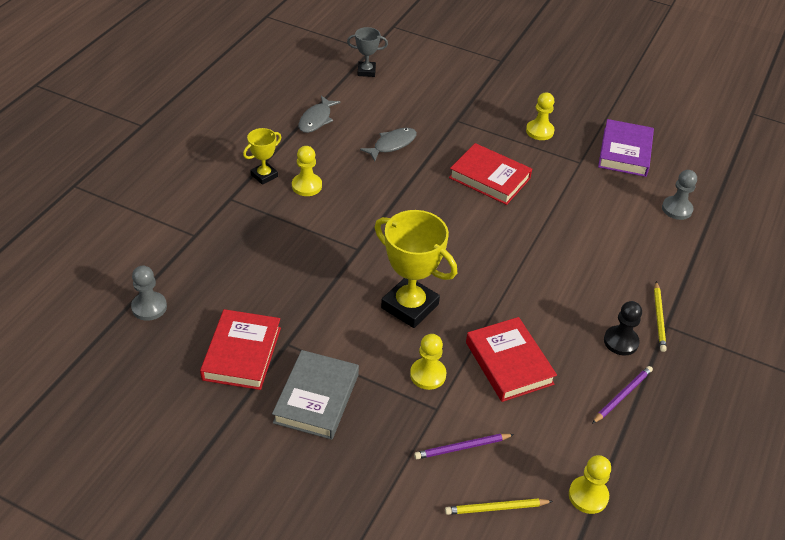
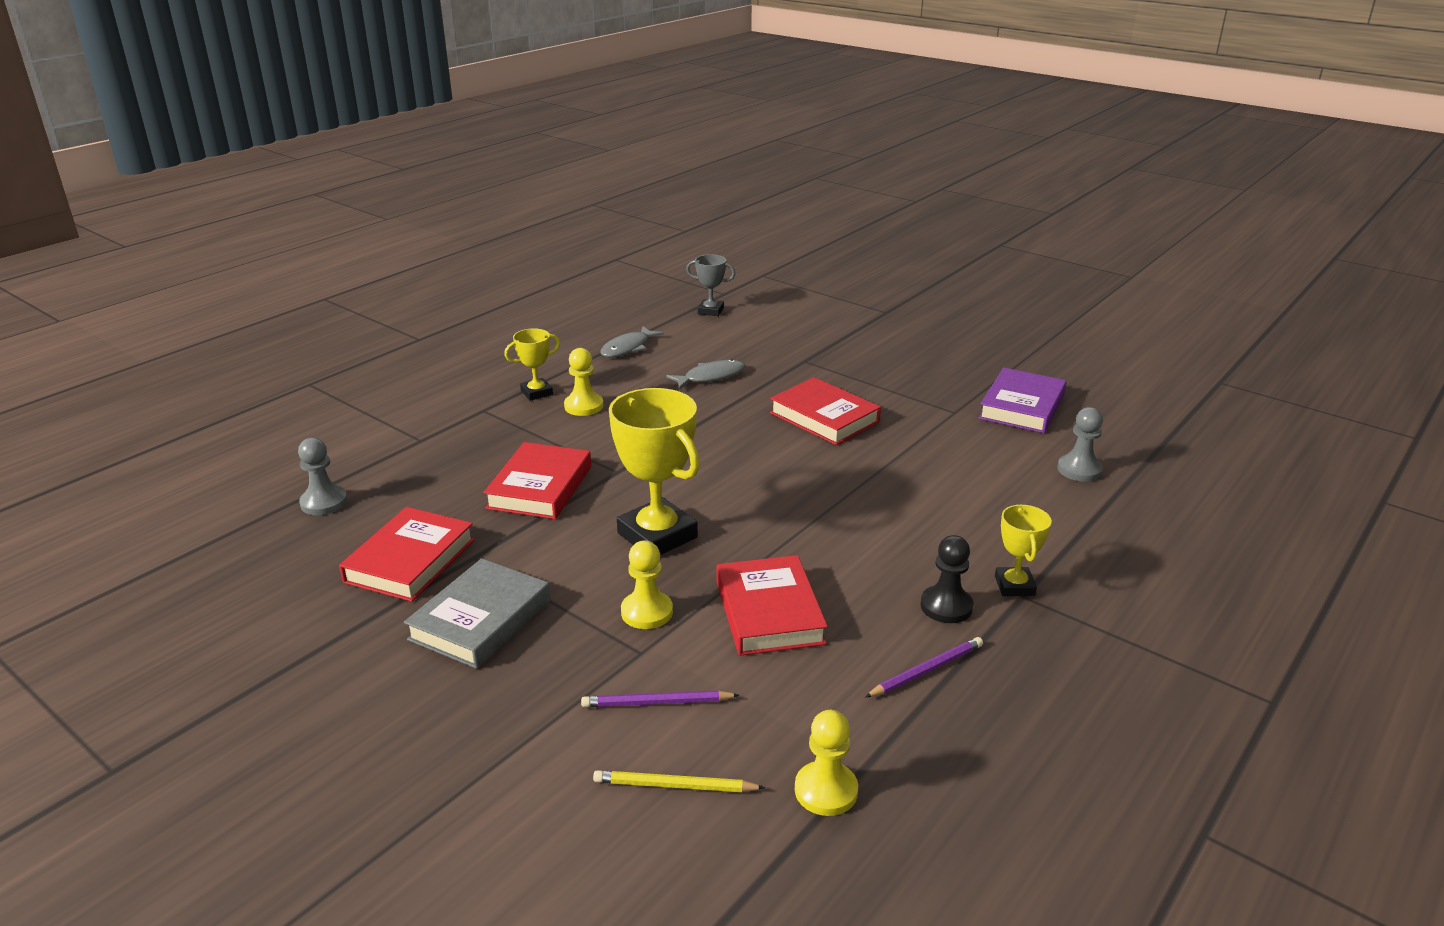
camera: 15 degrees right, 15 degrees down
yellow pawn [526,92,554,140] -> none
yellow pencil [654,281,667,352] -> yellow trophy [995,505,1052,596]
none -> red book [483,442,591,519]

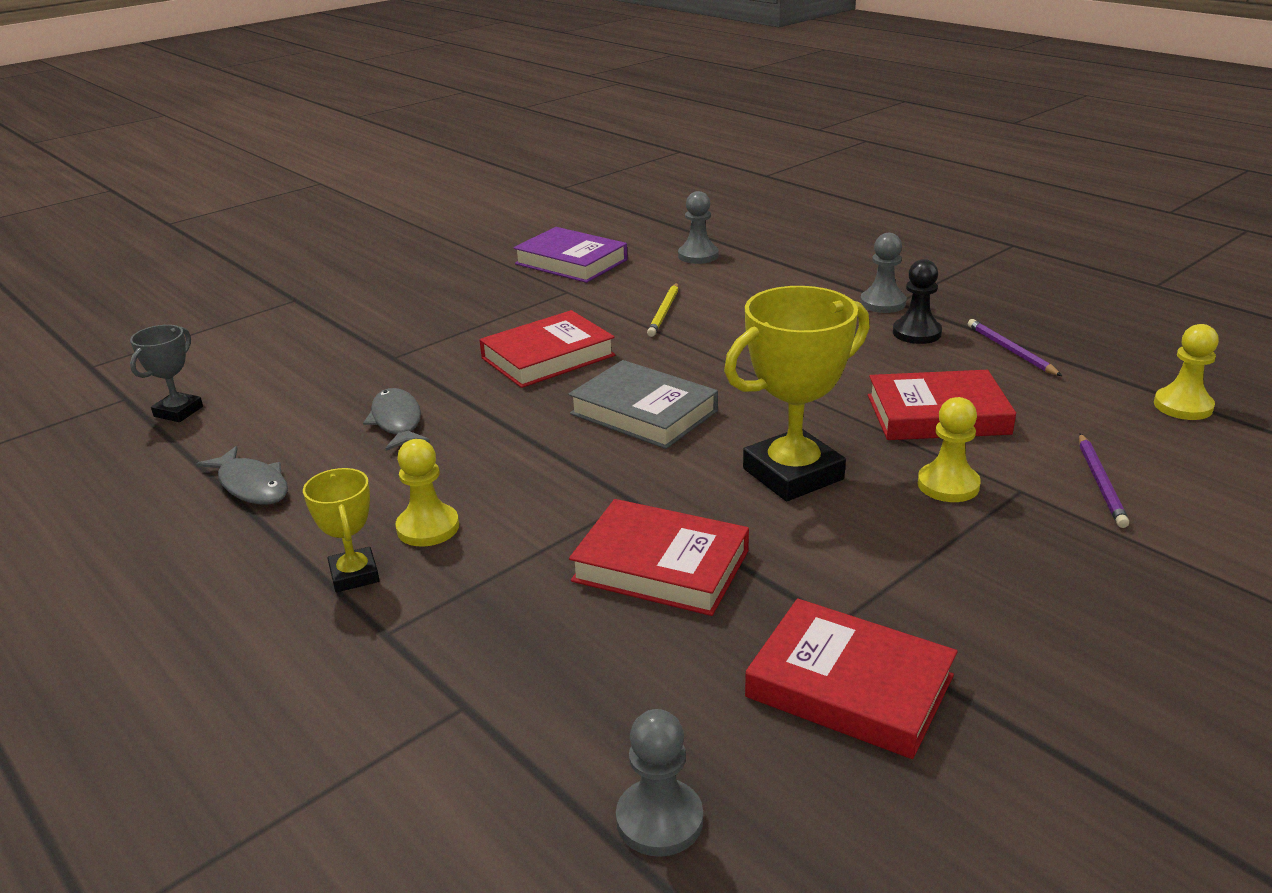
camera: 80 degrees left, 0 degrees up
grey book [404,558,551,669] -> grey book moved to [569,360,718,449]
yellow pencil [593,770,765,792] -> yellow pencil moved to [647,283,678,337]
yellow trophy [995,505,1052,596] -> grey pawn [860,233,907,313]

